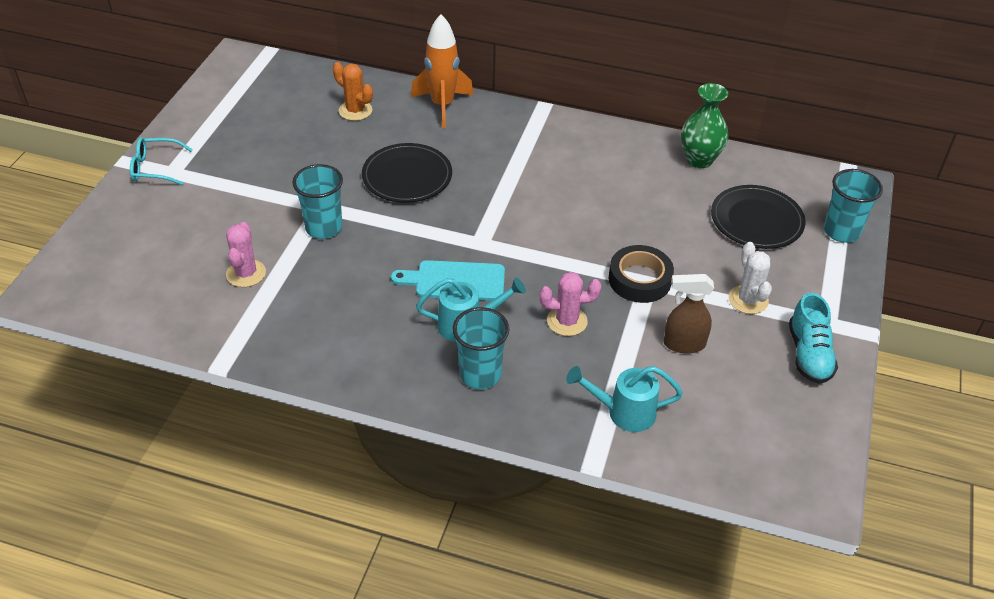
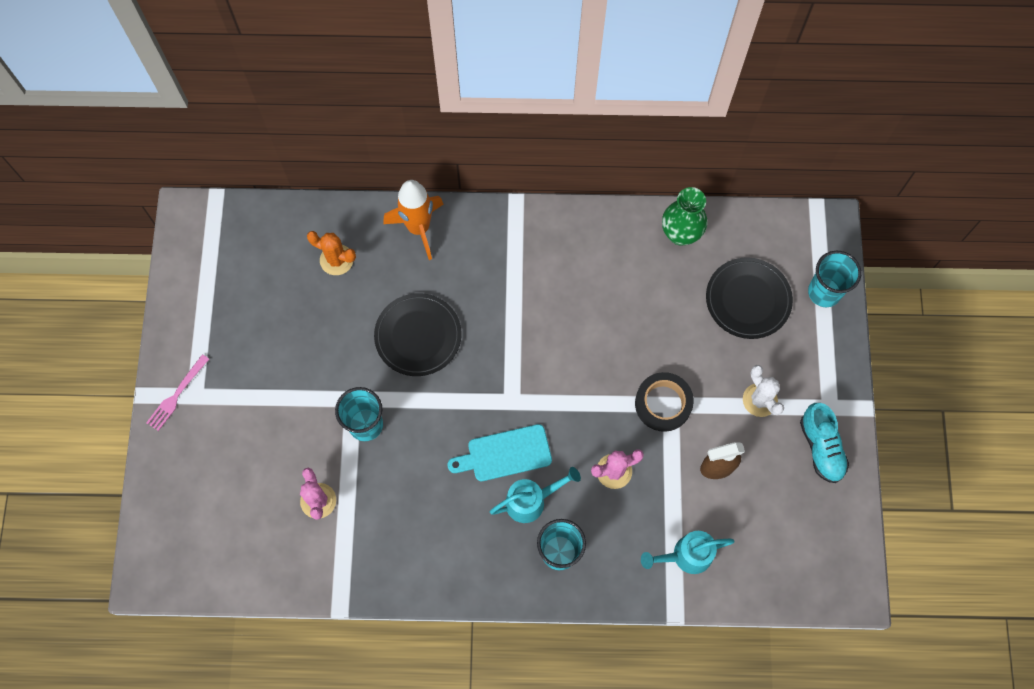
camera: 15 degrees left, 25 degrees up
turquoise glasses [130,137,193,185] -> pink fork [146,354,209,431]

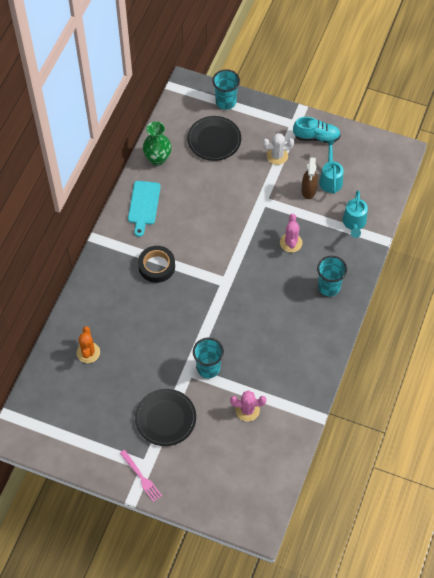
camera: 70 degrees left, 10 degrees down
orange cactus [307,231,356,275] -> orange cactus turned 45 degrees counterclockwise [77,326,100,363]
black plate [374,293,462,376] -> black plate moved to [135,389,196,446]
orange rocket [383,180,443,260] -> none
turquoise cutting board [448,424,552,481] -> turquoise cutting board moved to [128,181,161,237]
turquoise watering can [490,467,581,523] -> turquoise watering can moved to [319,140,344,194]
black tape [635,372,694,432] -> black tape moved to [138,246,175,283]

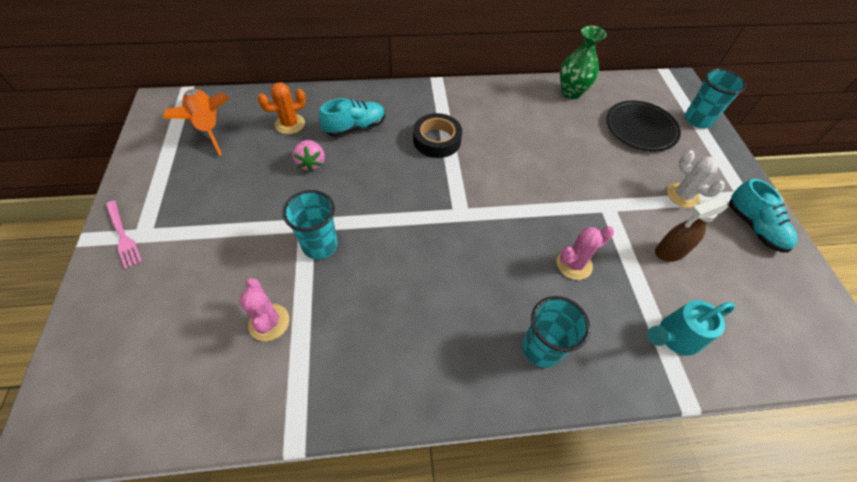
camera: 60 degrees right, 5 degrees down
pink fork [120,450,162,502] -> pink fork turned 60 degrees counterclockwise [106,200,142,269]
turquoise cutting board [128,181,161,237] -> none
black plate [135,389,196,446] -> none
turquoise watering can [319,140,344,194] -> none
none -> orange rocket [163,89,229,155]
none -> pink strawberry [292,140,325,172]
none -> turquoise shoe [319,98,385,137]

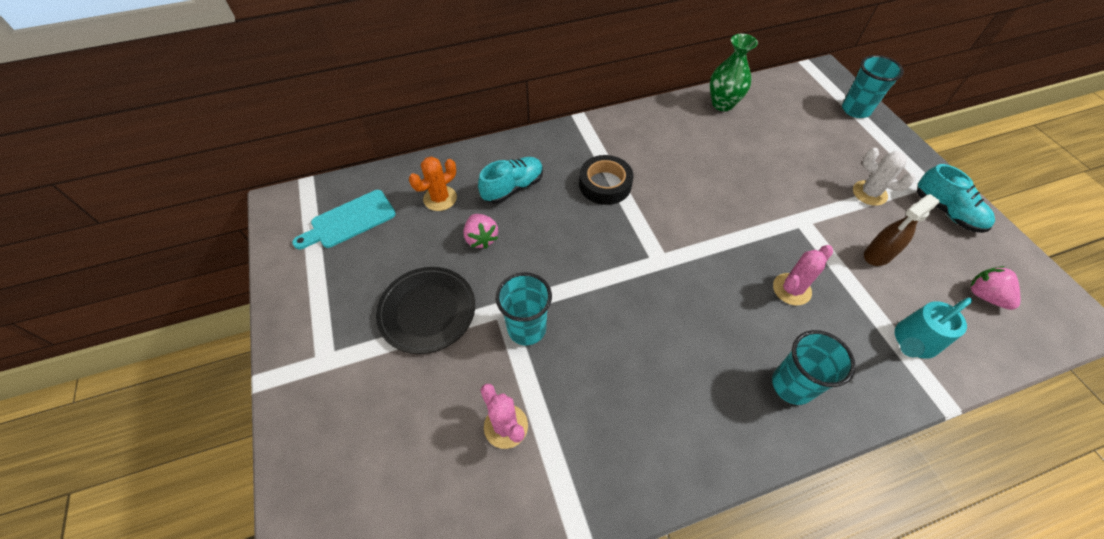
camera: 10 degrees left, 0 degrees up
pink fork [106,200,142,269] -> none
orange rocket [163,89,229,155] -> turquoise cutting board [292,190,396,249]
black plate [606,100,681,151] -> black plate moved to [376,267,475,354]
none -> pink strawberry [970,266,1020,310]

